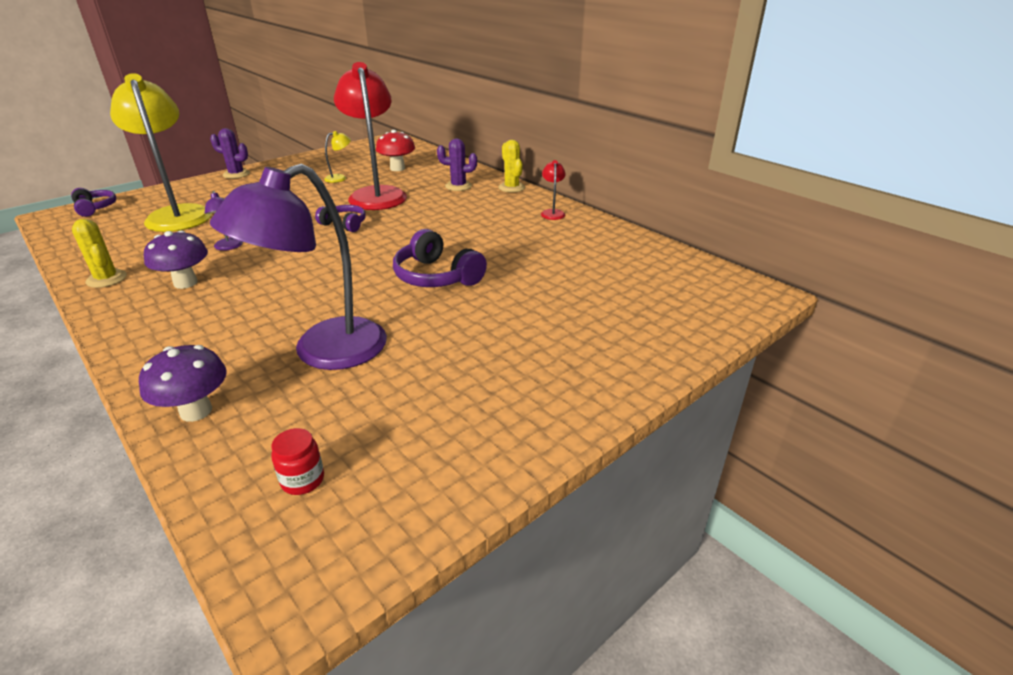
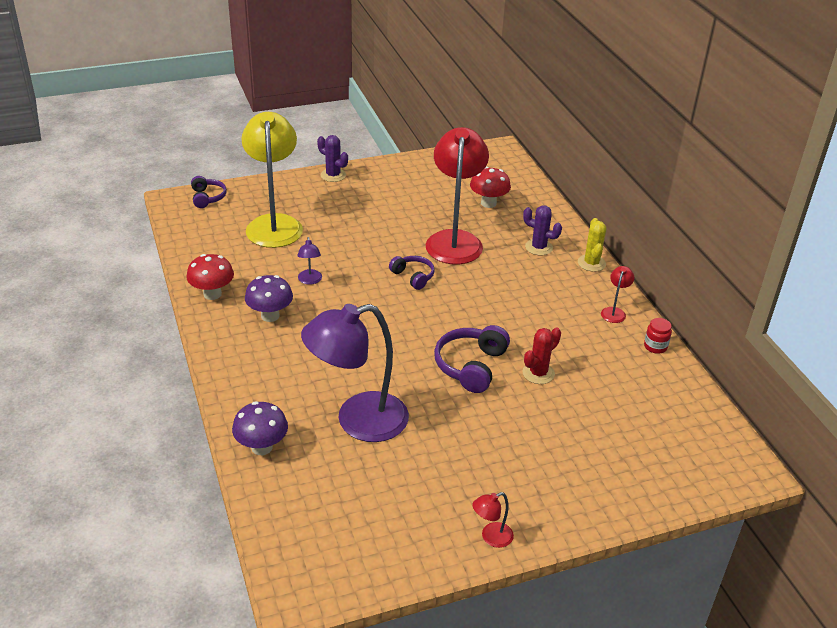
camera: 20 degrees right, 5 degrees up
yellow cactus [72,219,127,288] -> red mushroom [186,254,234,300]
red jar [271,428,324,495] -> red jar moved to [644,318,672,354]
yellow lamp [324,131,351,183] -> none
purple headphones [393,229,487,287] -> purple headphones turned 45 degrees clockwise [434,325,510,393]
none -> red lamp [473,492,514,548]
none -> red cactus [523,327,561,384]

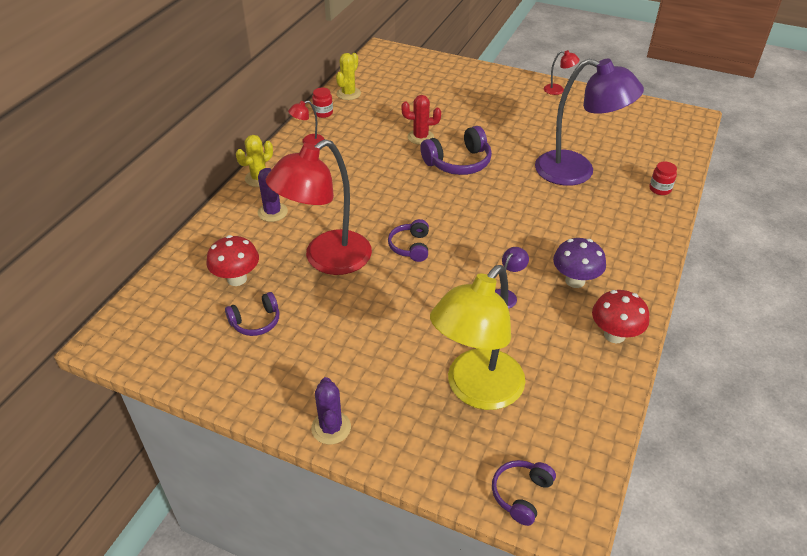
camera: 135 degrees left, 5 degrees up
purple mushroom [232,401,288,455] -> red jar [649,162,677,195]
none -> purple headphones [225,292,279,336]
none -> yellow cactus [336,53,361,100]

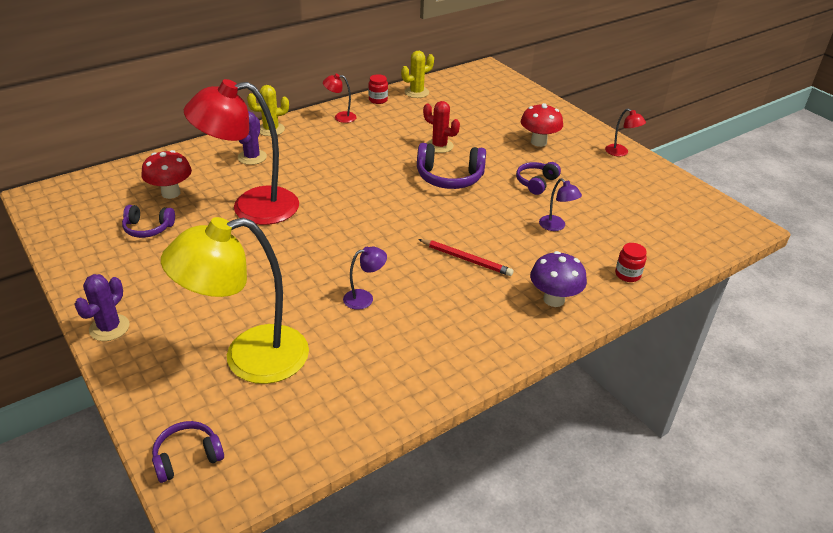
camera: 30 degrees right, 5 degrees down
purple headphones [388,219,429,262] -> purple headphones moved to [516,162,561,195]
purple lamp [535,59,644,186] -> purple lamp [539,178,582,231], size x0.40
purple mushroom [553,238,606,288] -> purple mushroom moved to [530,251,587,307]
red mushroom [592,290,649,343] -> red mushroom moved to [521,103,563,147]
none -> red pencil [418,239,514,276]

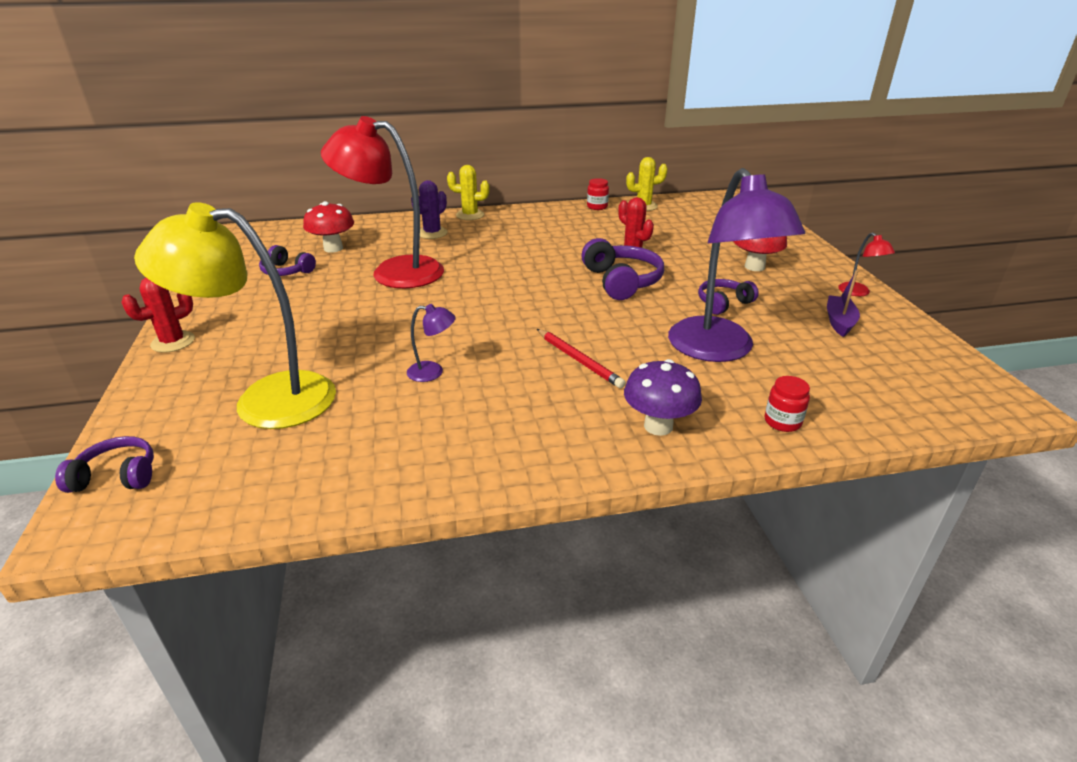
camera: 25 degrees right, 5 degrees down
purple cactus [74,274,129,341] -> red cactus [121,278,195,353]
red lamp [323,74,356,123] -> none
purple headphones [417,143,486,189] -> purple headphones turned 135 degrees counterclockwise [581,238,664,300]
purple lamp [539,178,582,231] -> purple lamp [668,168,805,362], size x2.48
none -> purple boat [827,270,860,337]

